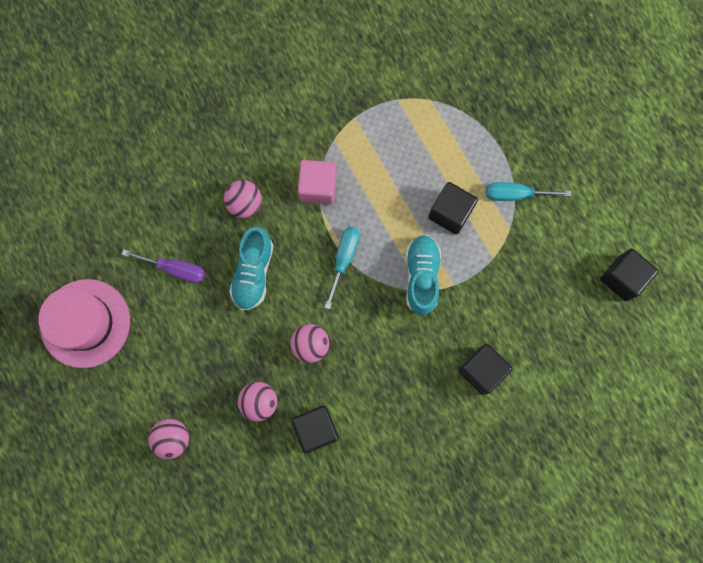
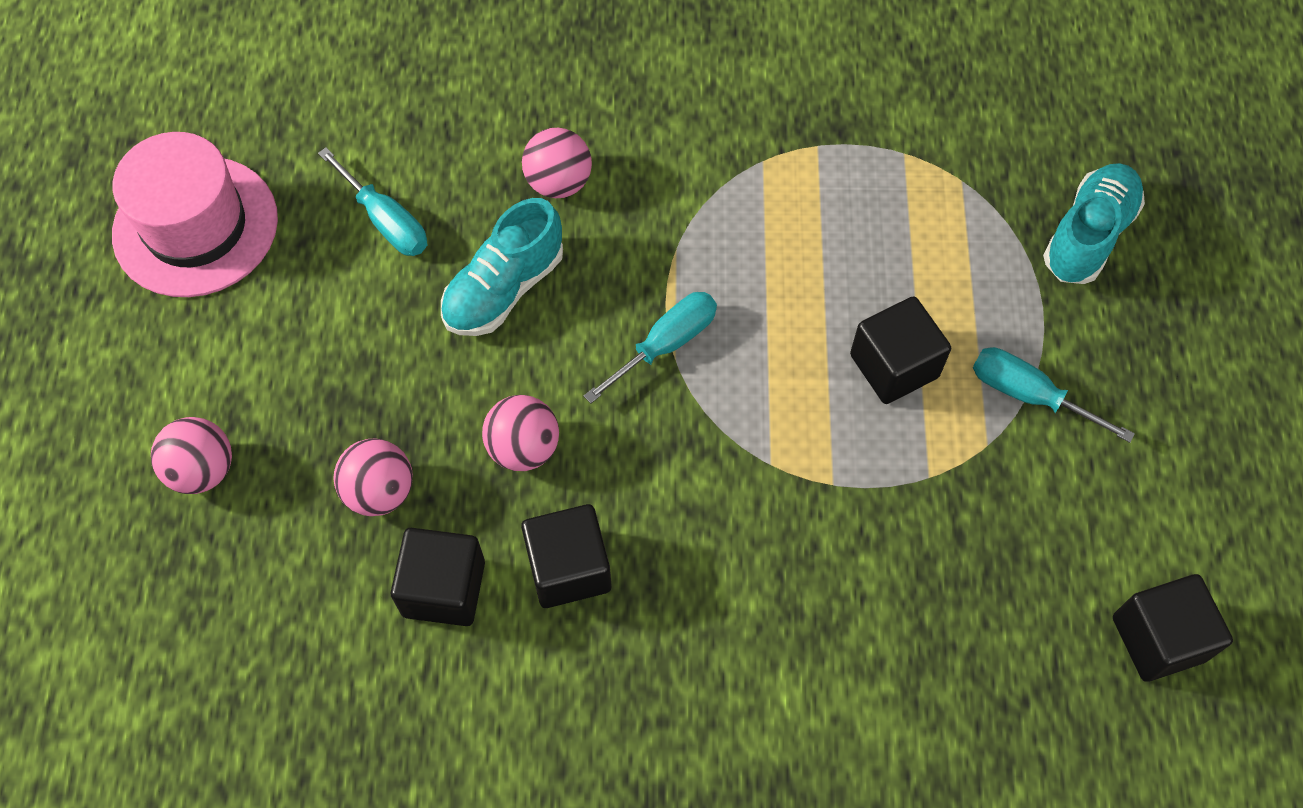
camera: 30 degrees right, 15 degrees down
purple screwdriver [122,249,205,283] -> turquoise screwdriver [318,148,427,256]
pink cube [298,160,336,204] -> none
turquoise shoe [406,235,441,316] -> turquoise shoe moved to [1043,163,1145,284]
black cube [458,344,512,395] -> black cube moved to [521,504,611,608]

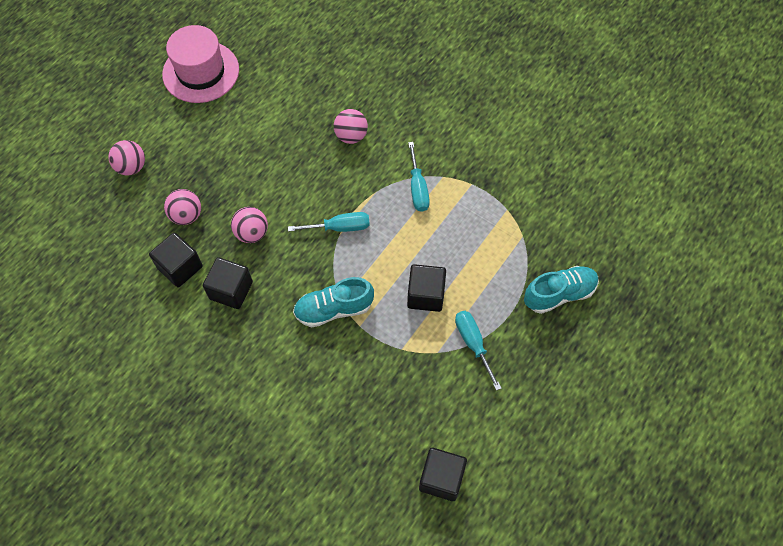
camera: 35 degrees right, 0 degrees up
turquoise screwdriver [318,148,427,256] -> turquoise screwdriver moved to [408,142,430,212]
turquoise shoe [441,198,563,336] -> turquoise shoe moved to [293,277,374,328]

